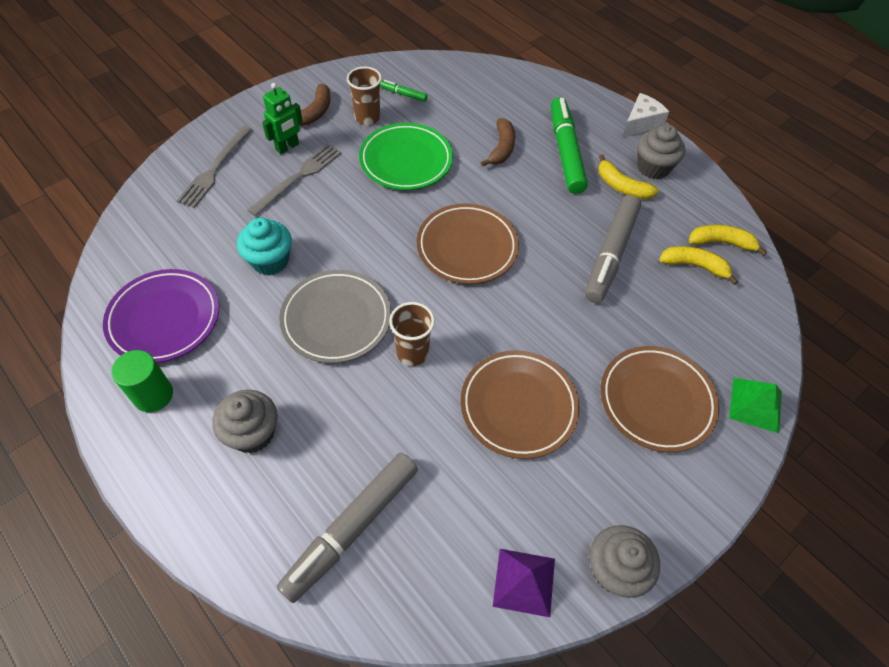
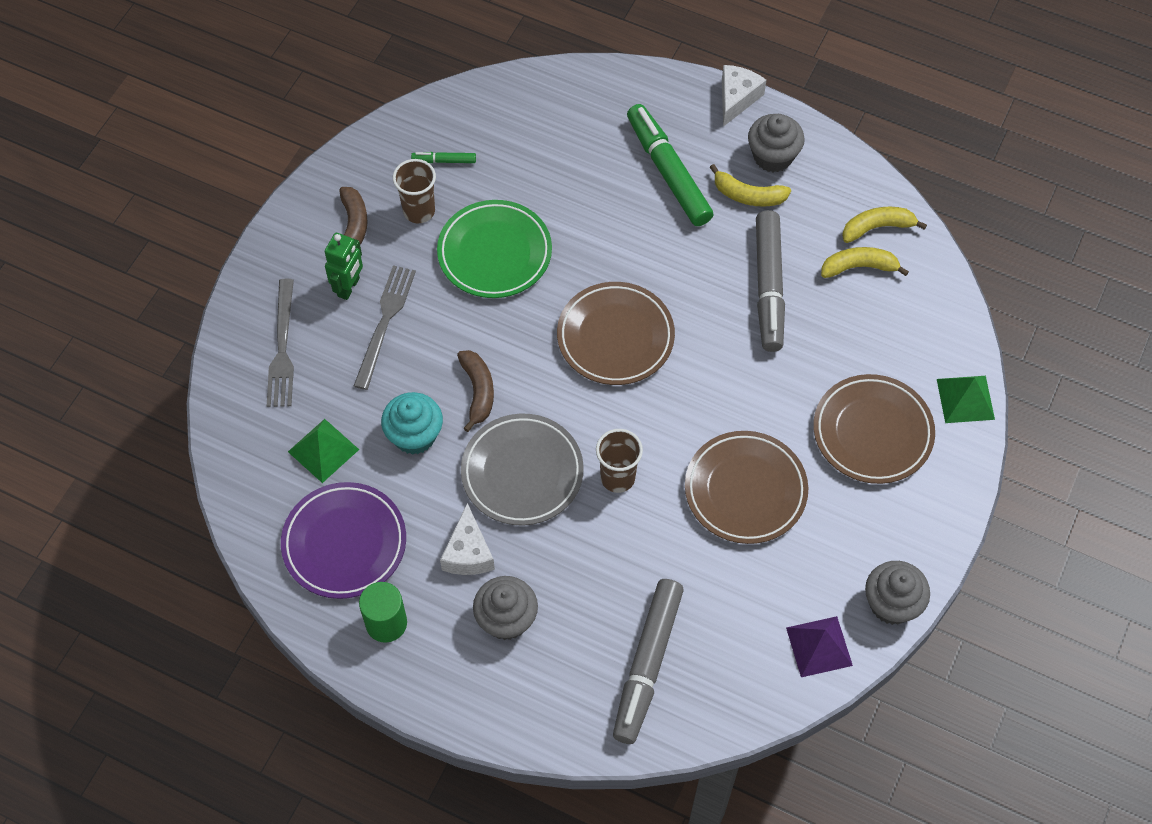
camera: 20 degrees left, 5 degrees up
brown banana [481,118,516,166] -> brown banana moved to [457,350,494,432]
none -> green pyramid [288,419,359,483]
none -> white cheese [440,503,495,575]

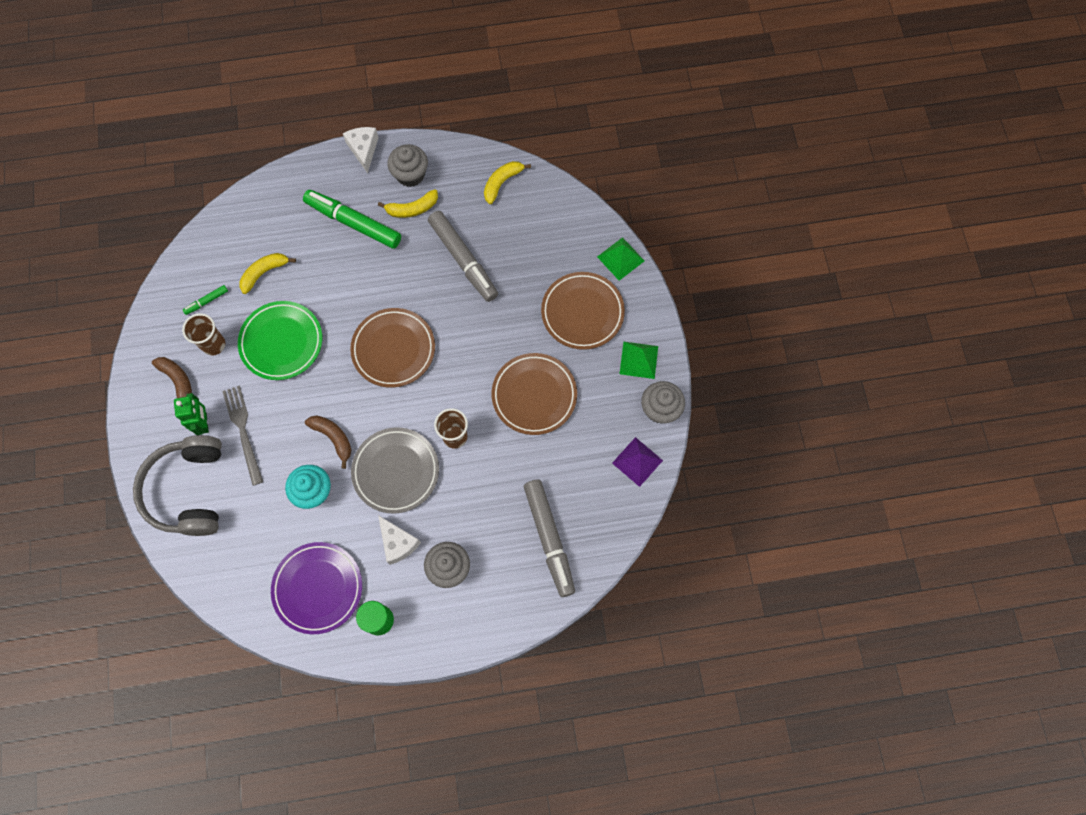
camera: 35 degrees left, 10 degrees up
grey fork [267,279,294,407] -> grey headphones [133,435,222,536]
green pyramid [288,419,359,483] -> green pyramid moved to [620,342,658,379]
yellow banana [821,247,909,278] -> yellow banana moved to [240,253,296,294]

